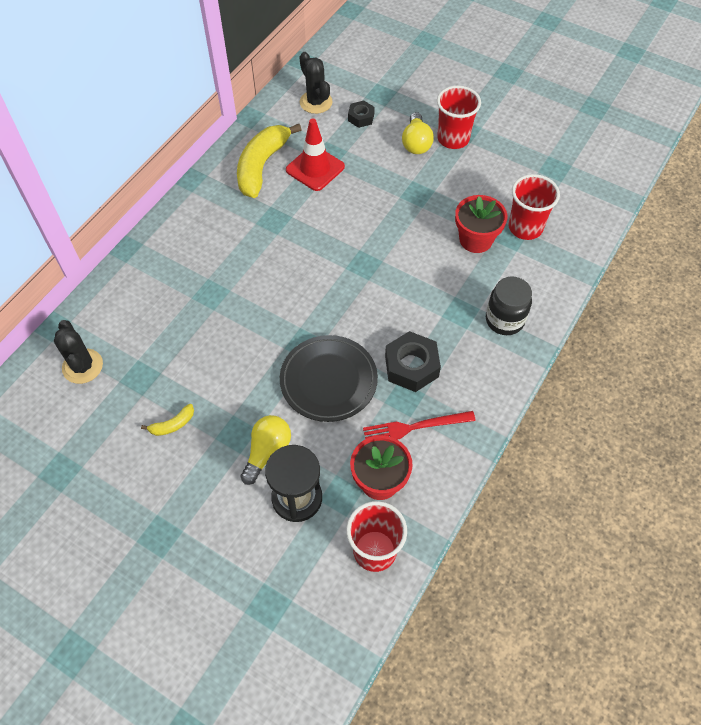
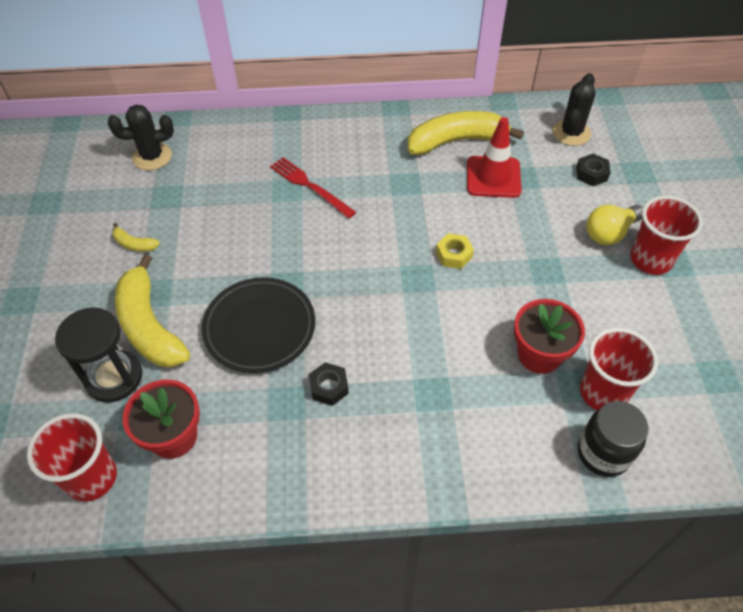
camera: 55 degrees right, 5 degrees down
black cactus [54,320,103,384] -> black cactus turned 45 degrees clockwise [108,105,174,170]
yellow light bulb [241,415,291,485] -> yellow banana [115,254,190,367]
red fork [363,411,476,440] -> red fork moved to [270,157,356,218]
black nut [385,331,441,392] -> black nut [309,362,349,406], size x0.59
black jar [486,277,532,335] -> black jar moved to [578,401,648,477]
none -> yellow nut [436,233,474,269]

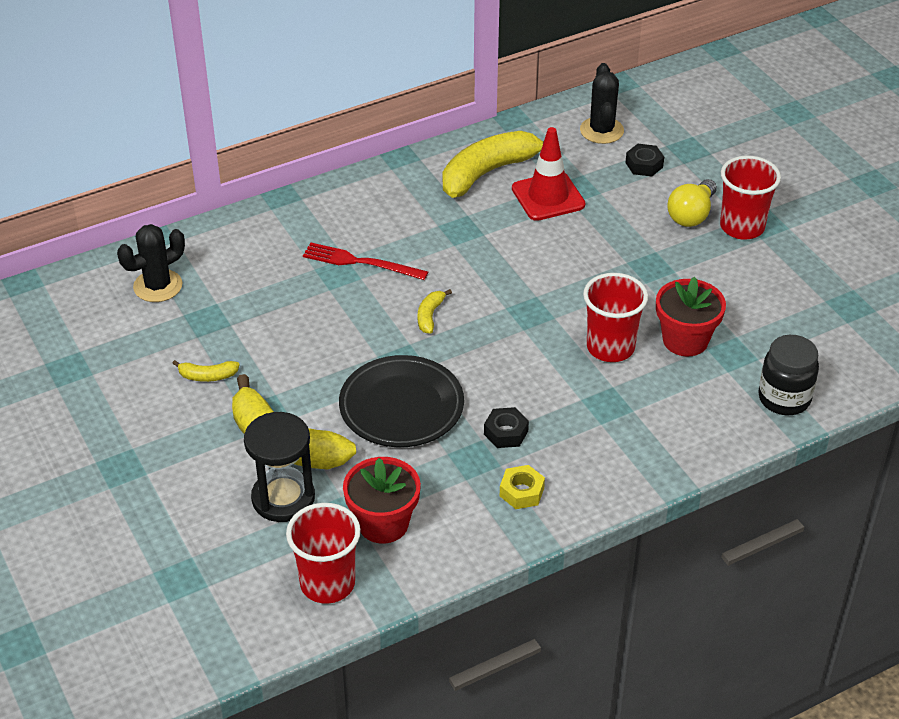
camera: 25 degrees left, 10 degrees down
yellow nut [436,233,474,269] -> yellow nut moved to [500,465,545,509]
red cup [580,327,658,410] -> red cup moved to [583,273,648,362]
none -> yellow banana [418,289,452,334]

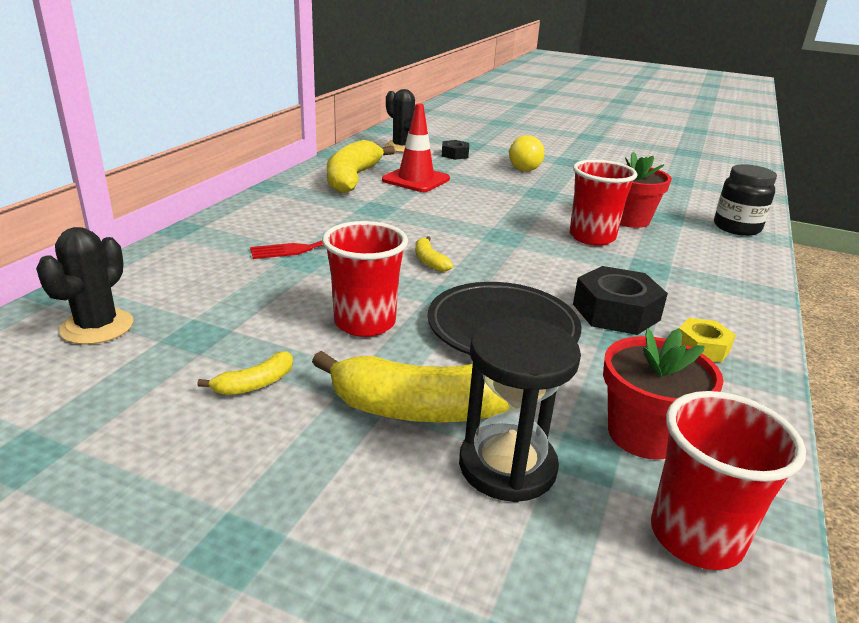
camera: 40 degrees left, 15 degrees down
black nut [484,407,529,448] -> black nut [573,266,668,335], size x1.71
red cup [720,156,781,240] -> red cup moved to [322,221,408,337]

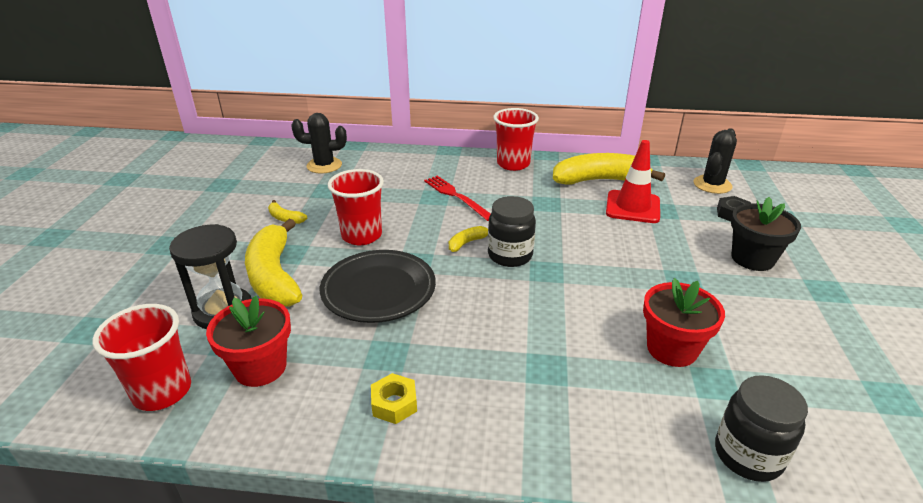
camera: 75 degrees right, 5 degrees up
yellow light bulb [509,135,545,172] -> black flower pot [731,197,801,271]
red cup [570,160,637,246] -> red cup moved to [493,108,539,171]
black nut [573,266,668,335] -> none
none -> black jar [488,196,536,267]

